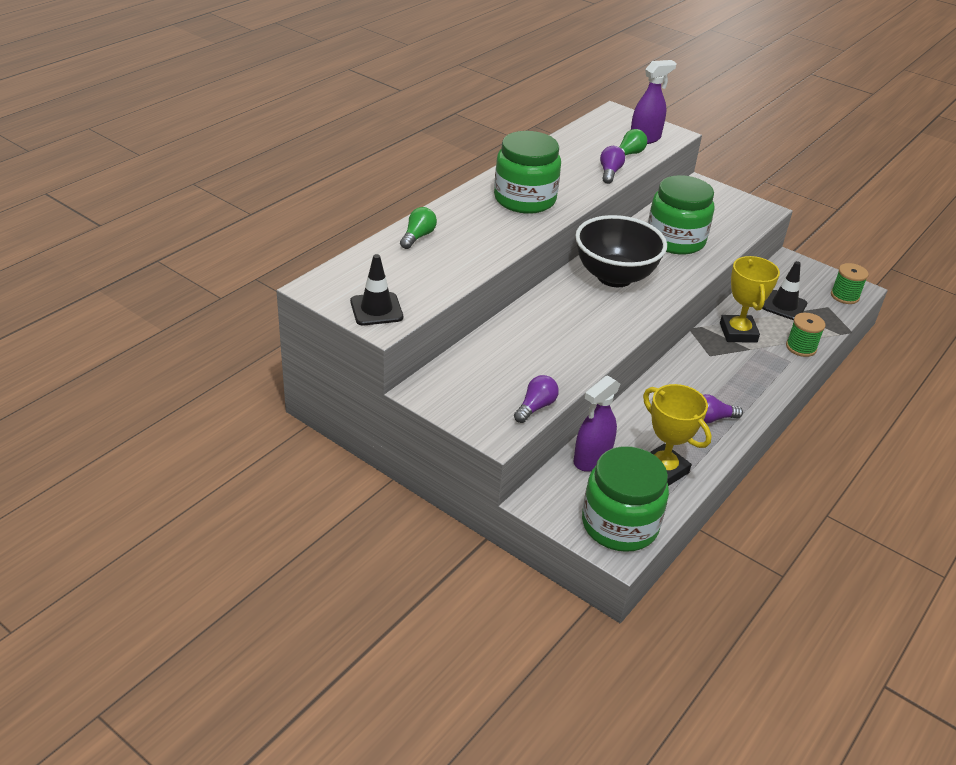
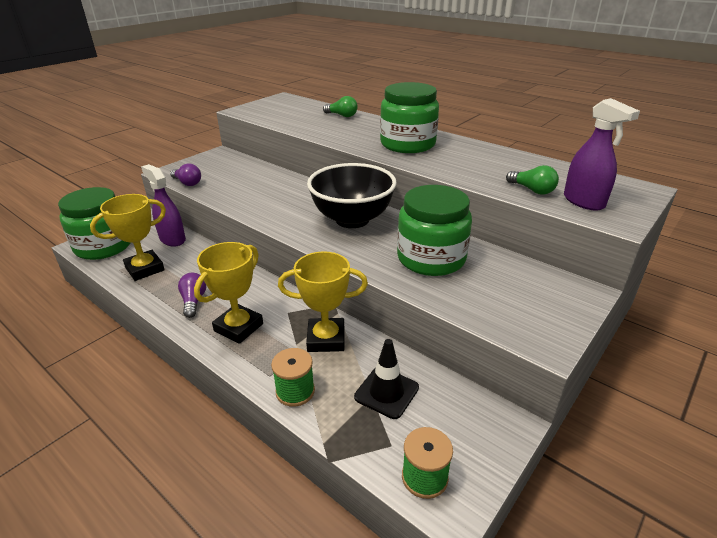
camera: 95 degrees right, 5 degrees down
black traffic cone [350,254,403,326] -> none
purple light bulb [600,146,625,184] -> none
none -> yellow trophy [194,242,263,344]

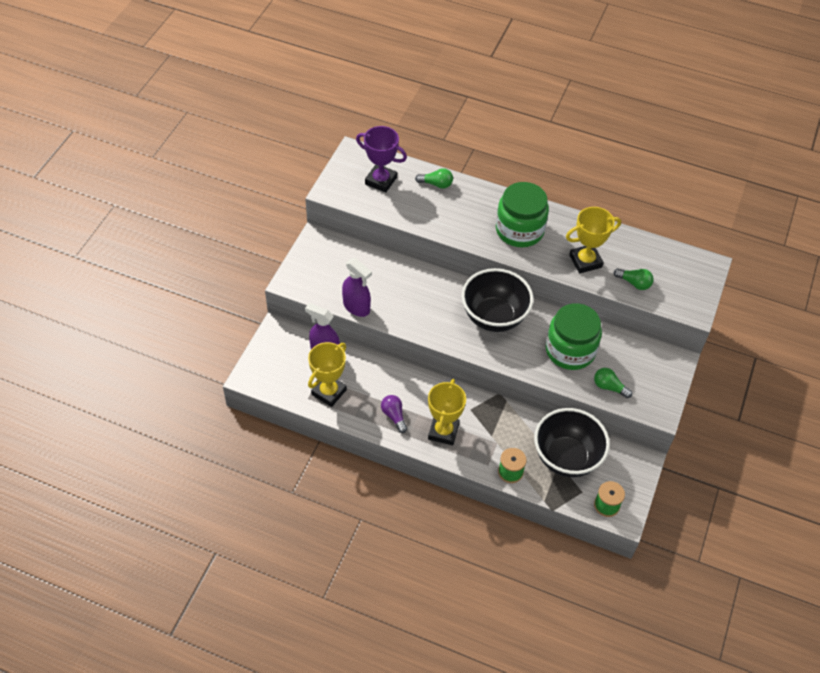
camera: 20 degrees left, 20 degrees up
green jar [58,187,130,260] -> none
purple light bulb [170,164,201,186] -> none
yellow trophy [278,251,368,352] -> yellow trophy moved to [566,207,621,273]
black traffic cone [354,339,419,419] -> black bowl [534,408,610,477]
purple spray bottle [564,98,640,211] -> purple spray bottle moved to [342,258,372,317]
none -> purple trophy [356,126,407,193]
none -> green light bulb [594,368,632,398]

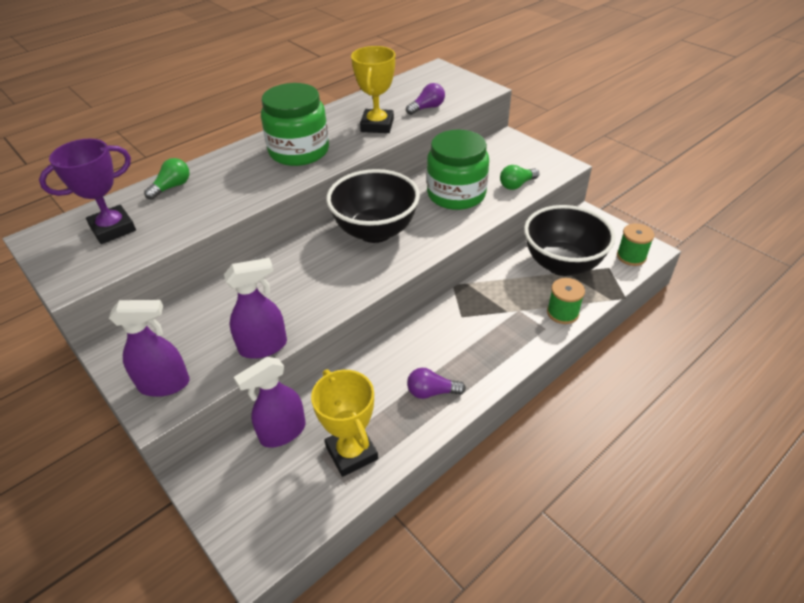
camera: 60 degrees left, 10 degrees down
yellow trophy [428,379,466,445] -> none
green light bulb [614,268,654,290] -> purple light bulb [406,83,445,115]
none -> purple spray bottle [109,300,190,397]

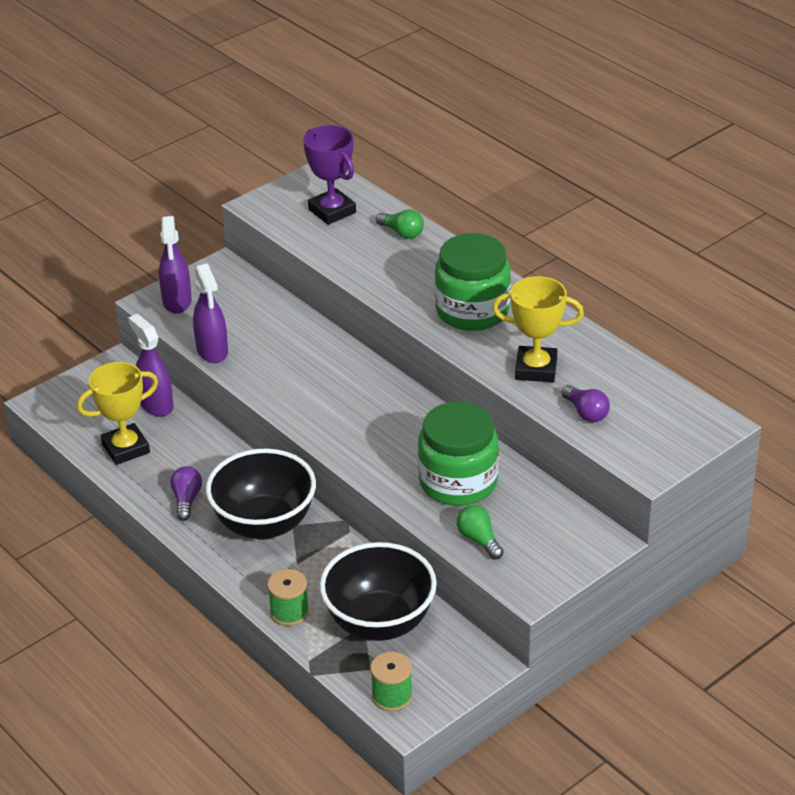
camera: 90 degrees right, 5 degrees down
black bowl [326,169,420,243] -> black bowl moved to [206,448,316,540]

